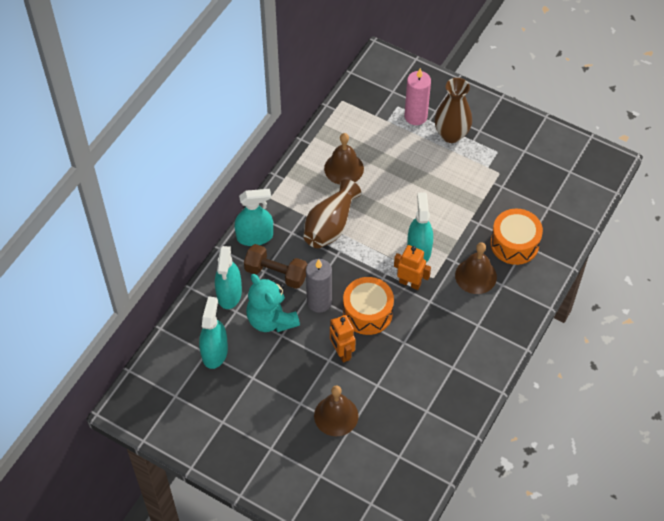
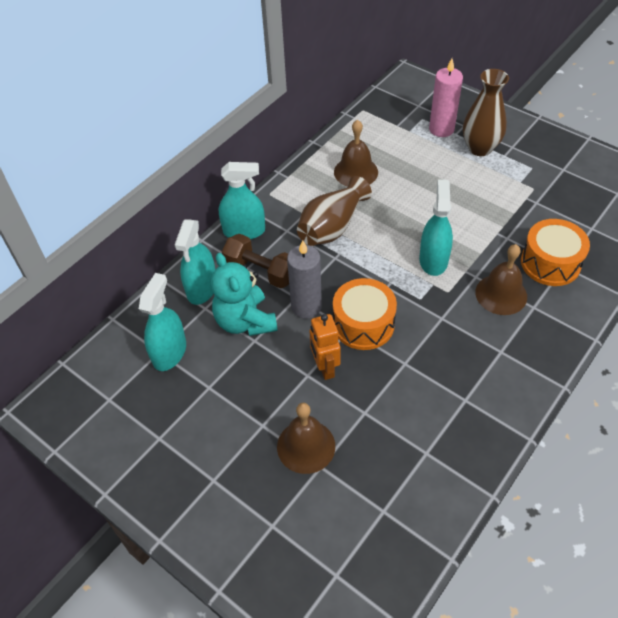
camera: 10 degrees right, 5 degrees down
orange robot [394,245,431,290] -> none

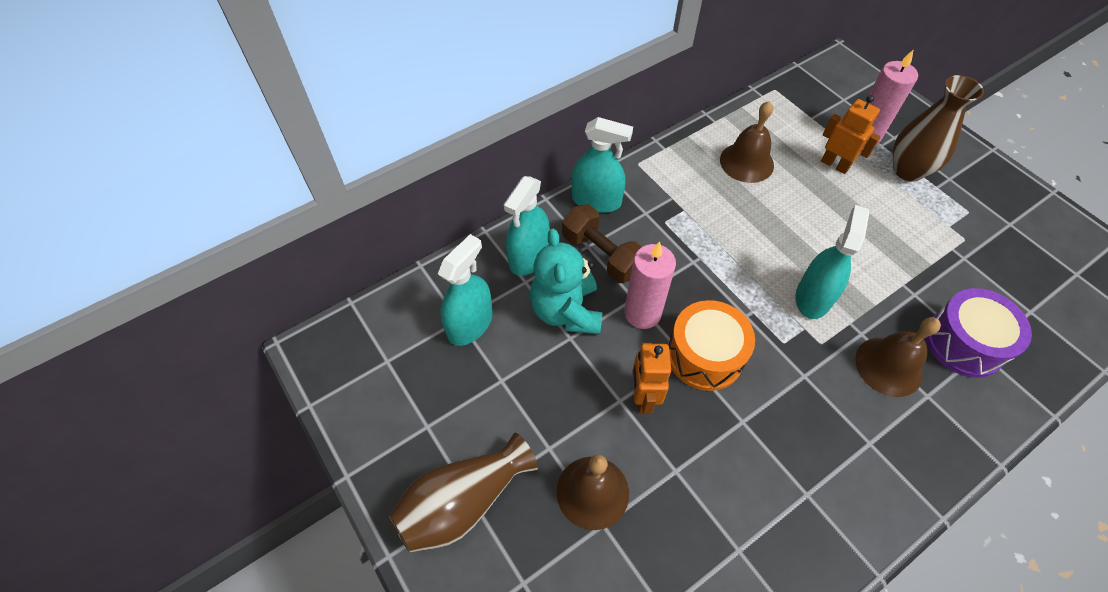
camera: 15 degrees right, 5 degrees up
grey candle [287,240,322,319] -> pink candle [624,241,676,329]
brown vase [297,176,372,246] -> brown vase moved to [389,433,538,553]
orange drum [521,219,590,286] -> purple drum [925,288,1032,378]
none -> orange robot [821,95,881,174]

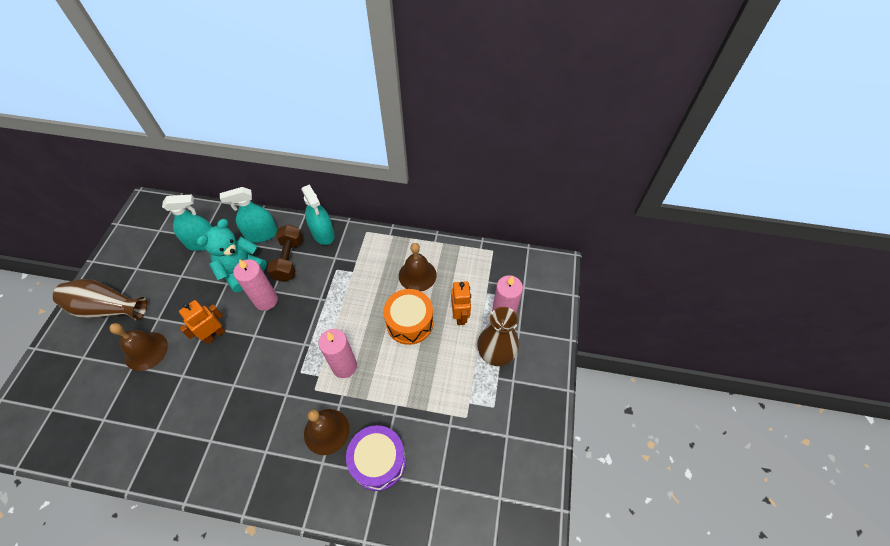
camera: 45 degrees right, 0 degrees up
orange drum [668,300,755,391] -> orange drum moved to [383,289,434,345]
turquoise spray bottle [796,205,869,319] -> pink candle [318,329,357,378]

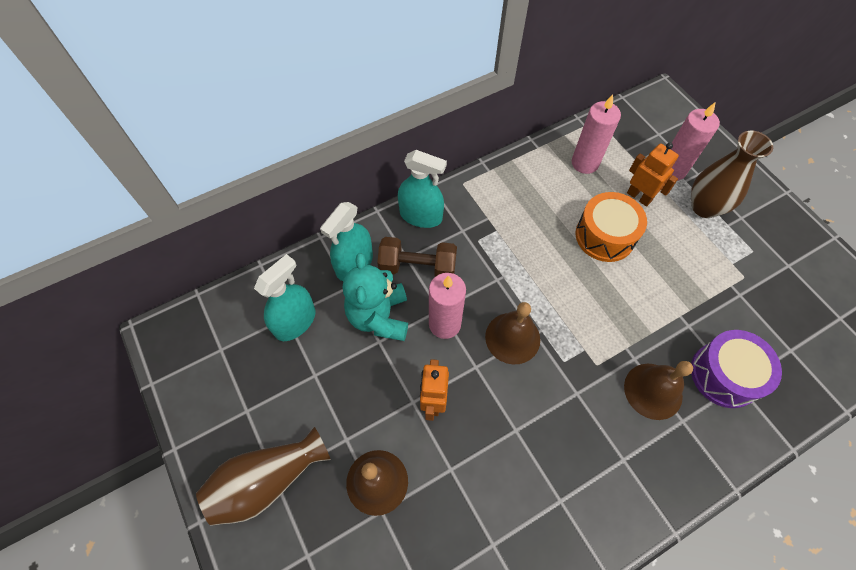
camera: 40 degrees left, 5 degrees up
brown dumbbell [267,224,303,282] -> brown dumbbell turned 45 degrees counterclockwise [377,237,457,277]
pink candle [318,329,357,378] -> pink candle moved to [572,95,621,174]
brown bell [399,243,436,291] -> brown bell moved to [485,302,540,364]

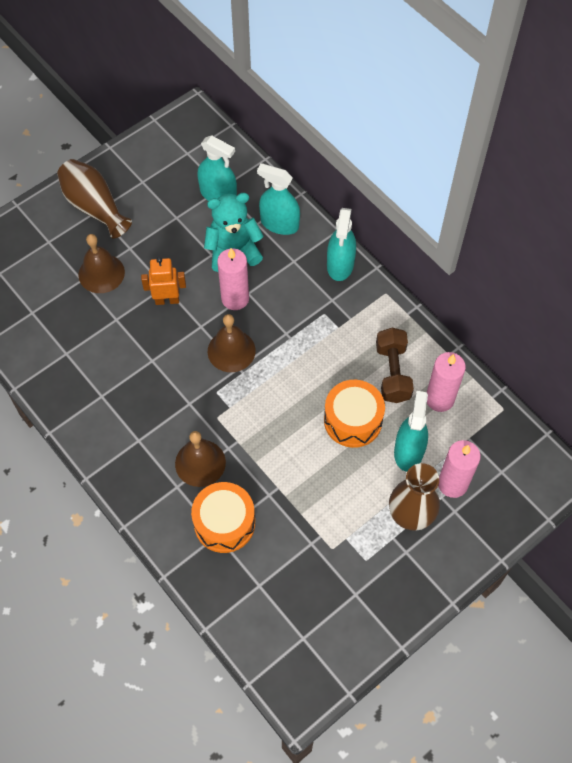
camera: 80 degrees right, 0 degrees up
brown dumbbell [377,237,457,277] -> brown dumbbell moved to [376,328,414,403]
orange robot [627,143,679,207] -> turquoise spray bottle [394,391,428,471]
purple drum [691,330,782,408] -> orange drum [191,482,255,553]

